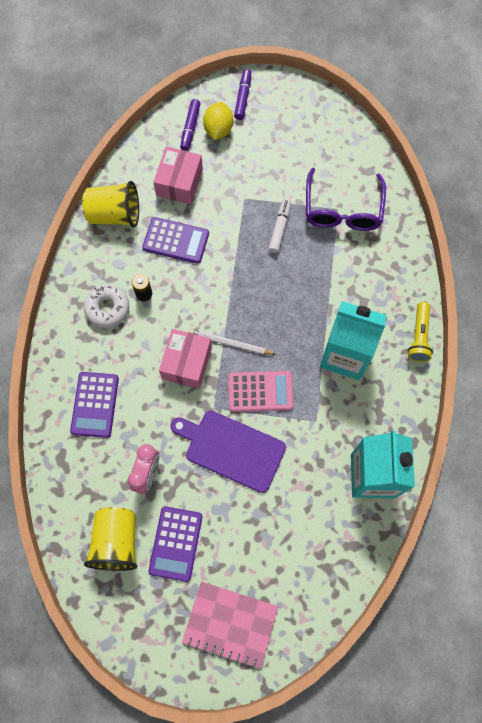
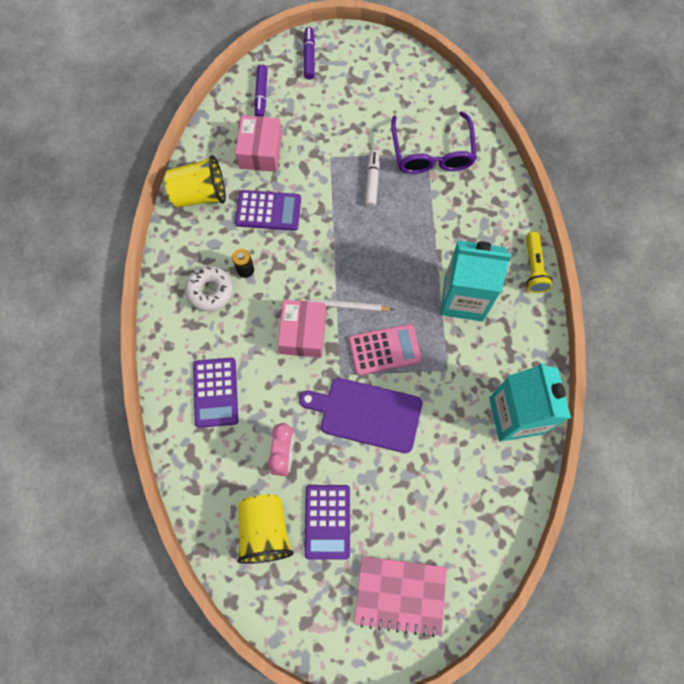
camera: 10 degrees left, 0 degrees up
yellow lemon [203,102,233,140] -> none

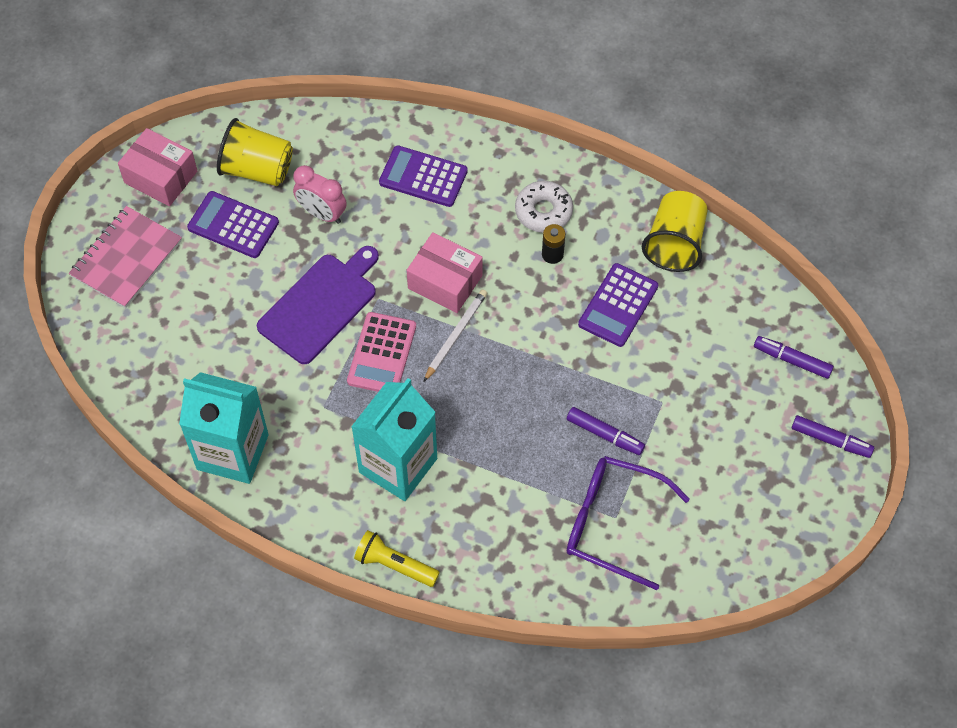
camera: 115 degrees right, 10 degrees down
pink box [235,115,282,172] -> pink box moved to [118,128,197,206]
white marker [365,150,380,207] -> purple marker [567,407,645,455]

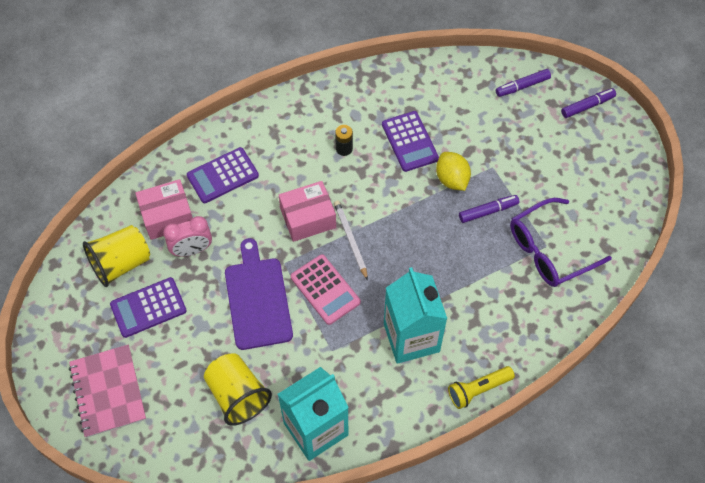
camera: 50 degrees left, 0 degrees up
pink box [118,128,197,206] -> pink box moved to [135,179,193,240]
white donut [515,181,573,233] -> none
yellow cup [642,191,708,272] -> yellow cup moved to [204,353,272,426]
none -> yellow lemon [436,152,471,191]

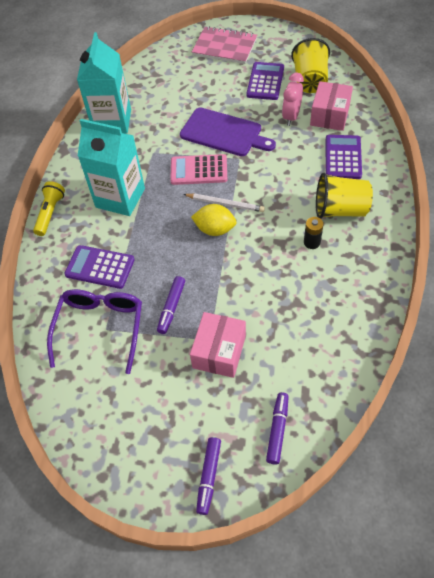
camera: 130 degrees right, 5 degrees down
yellow cup [204,353,272,426] -> yellow cup moved to [316,173,373,219]
pink box [279,181,336,242] -> pink box moved to [190,312,246,378]
purple calculator [382,111,439,172] -> purple calculator moved to [64,245,135,289]
yellow lemon [436,152,471,191] -> yellow lemon moved to [191,204,237,236]

